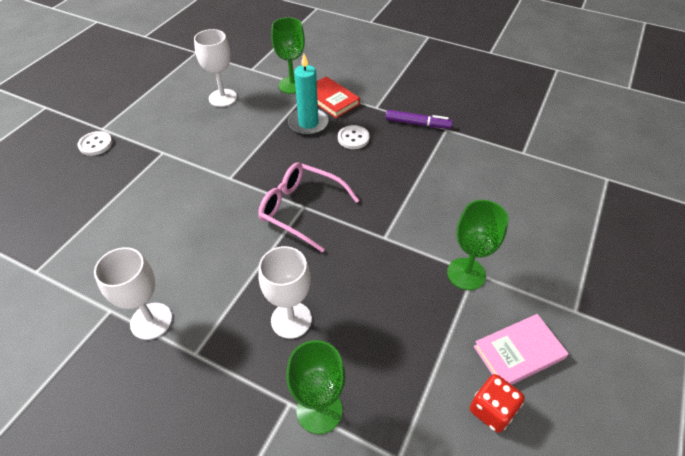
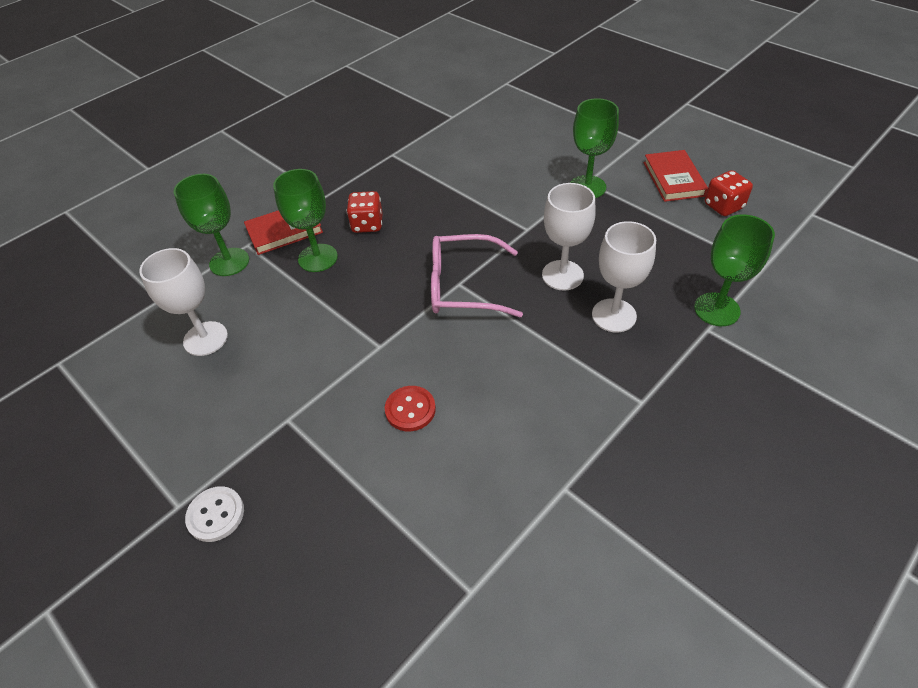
camera: 70 degrees left, 0 degrees up
white goblet [94,247,172,340] -> white goblet moved to [542,183,595,291]
pink glasses [258,163,359,252] -> pink glasses turned 45 degrees clockwise [431,234,523,317]
turquoise candle [288,54,329,135] -> green goblet [273,169,338,272]
white button [338,125,370,149] -> red dice [346,191,383,233]
purple marker [385,110,453,129] -> none
pink book [473,314,569,385] -> red book [643,150,708,202]
none -> red button [385,386,436,432]

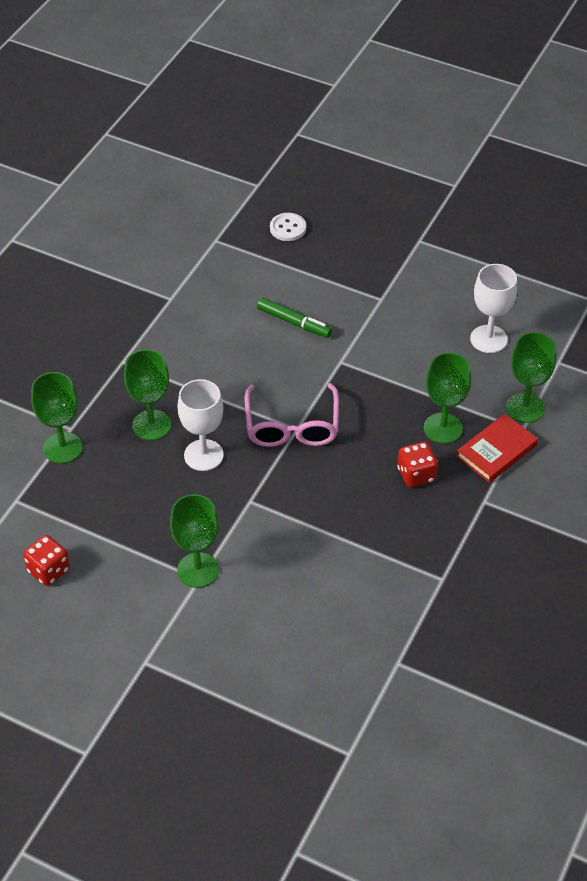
camera: 160 degrees right, 0 degrees up
white button [185,486,244,542] -> white button moved to [270,213,306,241]
red button [385,386,436,432] -> green marker [257,297,332,338]
pink glasses [431,234,523,317] -> pink glasses turned 105 degrees clockwise [245,383,339,447]
white goblet [592,221,656,332] -> green goblet [124,349,171,440]
red book [643,150,708,202] -> none

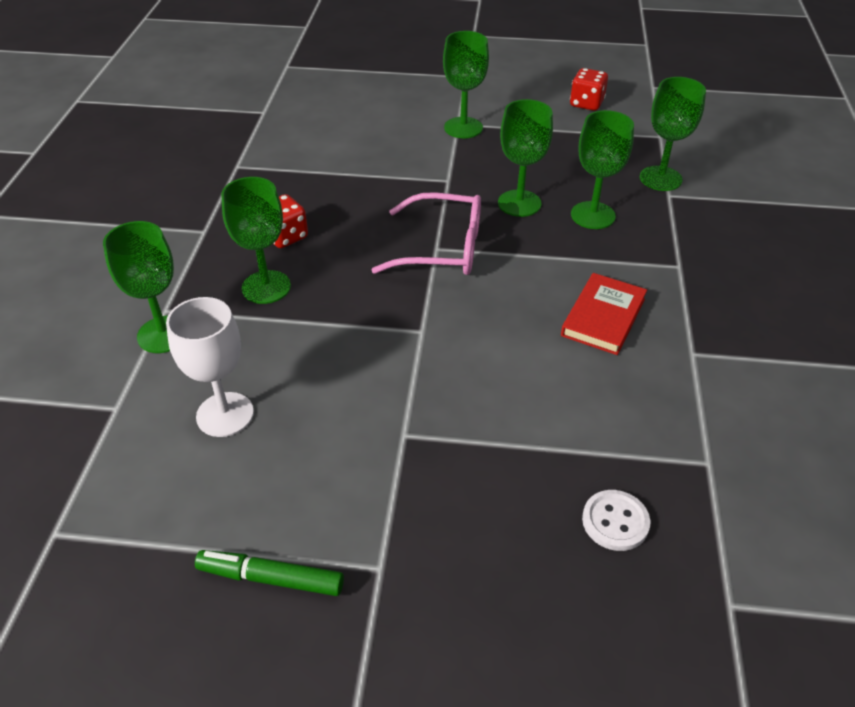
camera: 160 degrees right, 5 degrees down
white goblet [178,379,224,471] -> green goblet [498,99,553,217]
pink glasses [245,383,339,447] -> pink glasses turned 120 degrees clockwise [372,192,481,275]
green marker [257,297,332,338] -> green marker moved to [195,550,344,596]
red book [456,414,538,483] -> red book moved to [561,273,647,355]

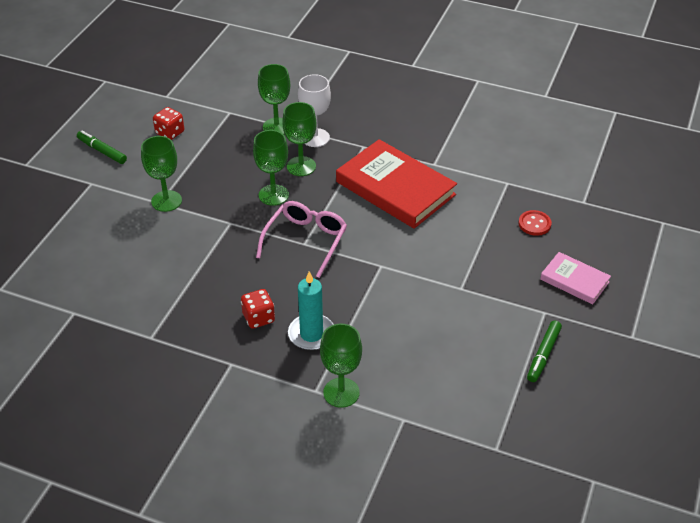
camera: 75 degrees left, 0 degrees up
white goblet [166,297,254,437] -> white goblet moved to [298,74,331,147]
green goblet [221,177,291,304] -> turquoise candle [288,271,334,350]
red book [561,273,647,355] -> red book [336,139,457,229], size x1.92
white button [582,490,650,551] -> red button [518,210,552,236]
none -> green marker [77,131,127,164]
none -> pink book [540,252,611,304]

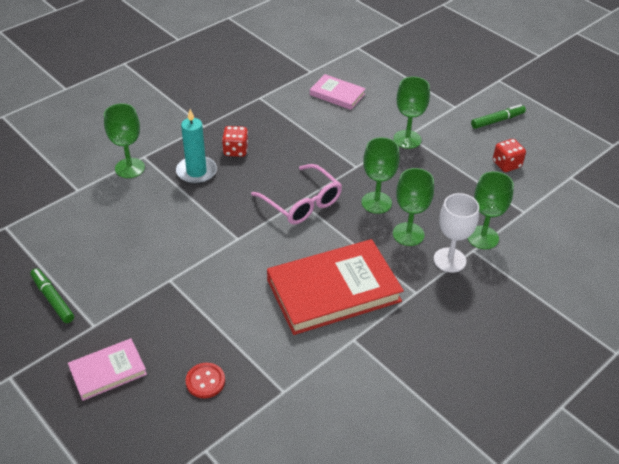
camera: 115 degrees right, 0 degrees up
none -> pink book [310,74,366,110]

